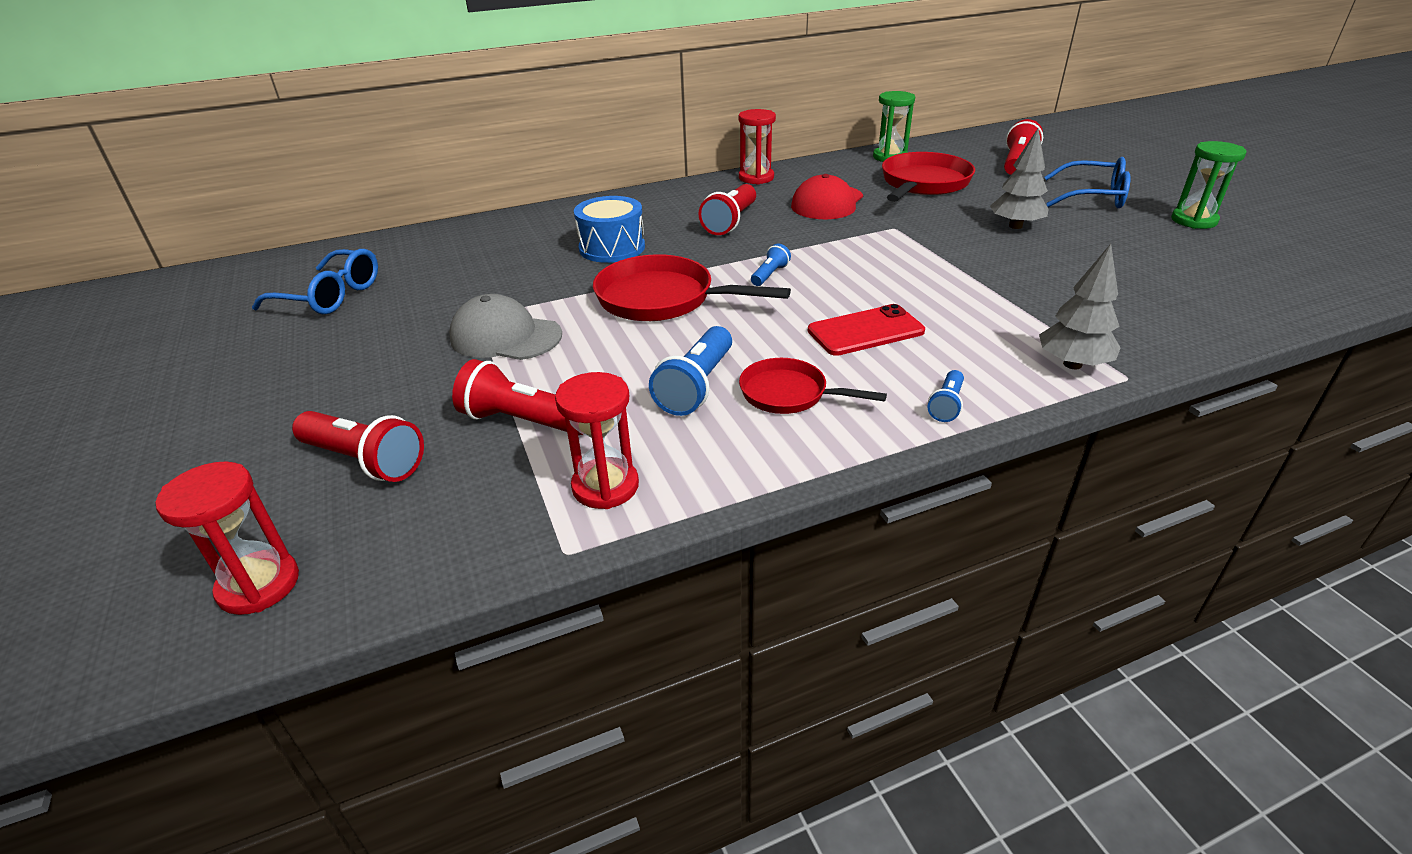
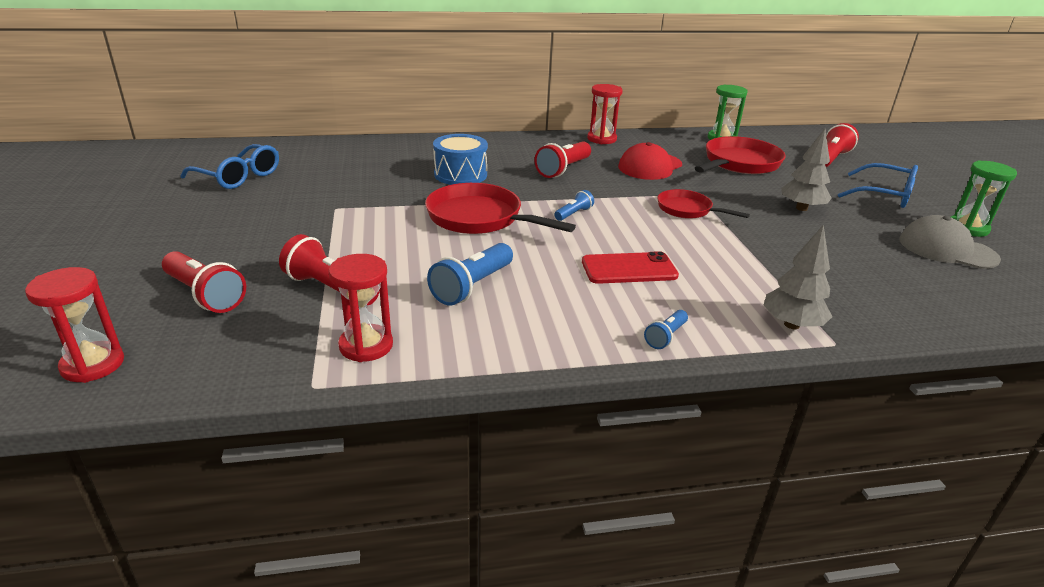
camera: 10 degrees right, 5 degrees down
grey cap [449,294,562,360] -> grey cap moved to [899,215,1001,269]
red pan [739,358,887,414] -> red pan moved to [657,189,750,219]

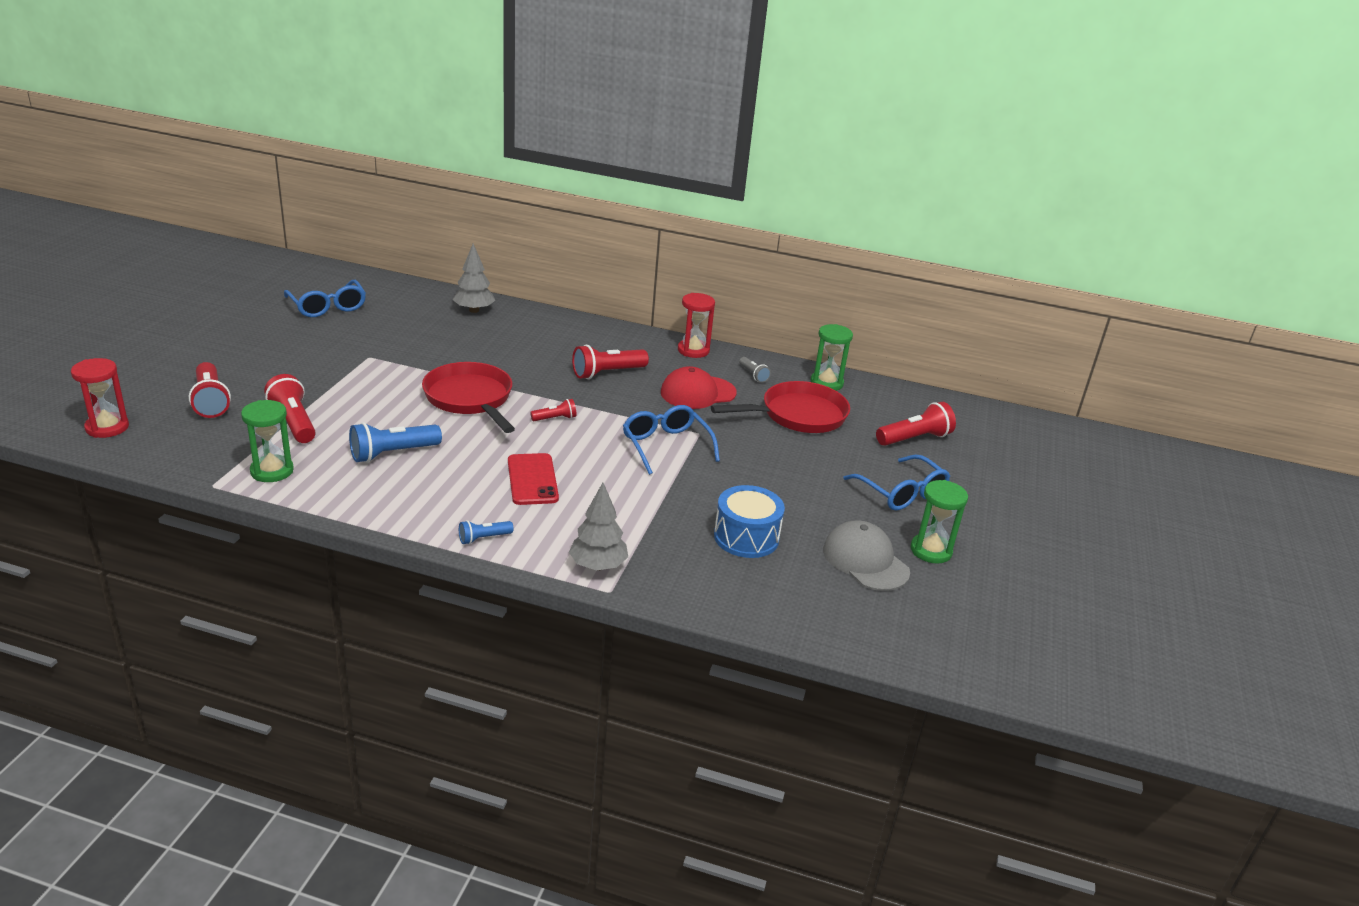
camera: 25 degrees right, 0 degrees up
red hourglass [328,254,393,362] -> green hourglass [241,400,294,482]
blue drum [433,134,488,185] -> blue drum moved to [714,485,785,558]
blue flashlight [554,190,594,221] -> red flashlight [530,399,576,421]
red phone [582,251,679,284] -> red phone turned 60 degrees clockwise [508,453,559,505]
red pan [657,189,750,219] -> blue glasses [623,405,720,475]
grey tree [781,128,832,211] -> grey tree moved to [453,244,495,313]
none -> grey flashlight [739,357,771,383]

